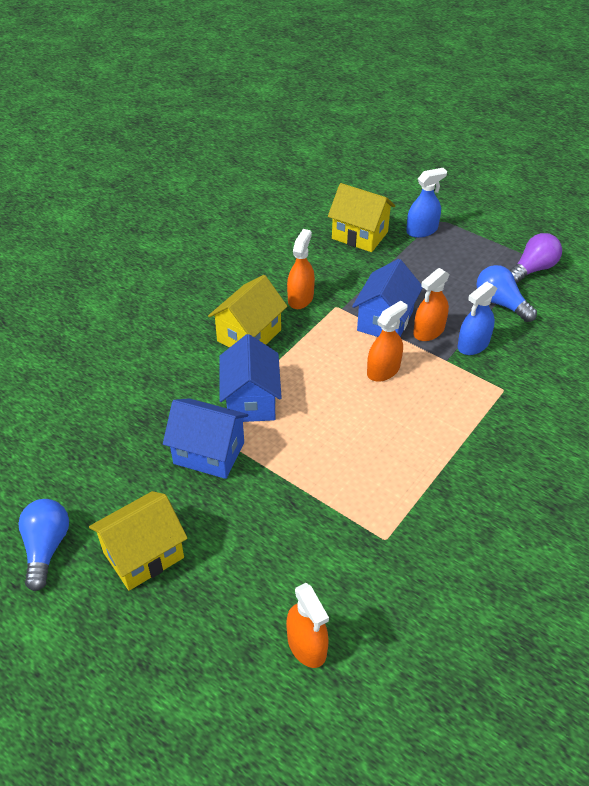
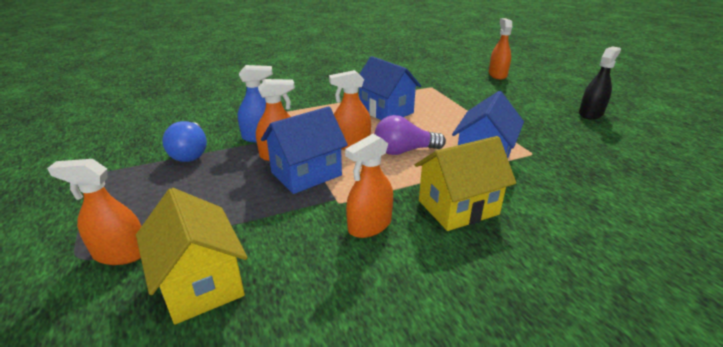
camera: 150 degrees left, 15 degrees down
blue light bulb [18,499,69,591] -> none
yellow house [89,491,188,591] -> black spray bottle [579,46,621,119]
blue house [163,398,249,479] -> blue house moved to [359,56,421,120]
blue spray bottle [406,168,447,238] -> orange spray bottle [47,159,141,265]
purple light bulb [510,233,562,284] -> purple light bulb moved to [375,115,446,155]

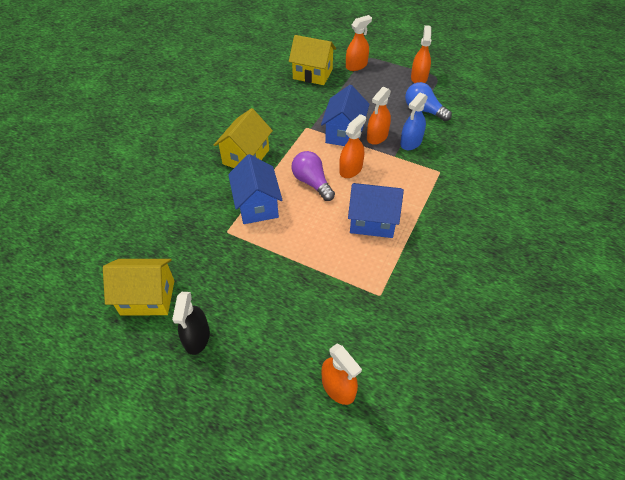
camera: 140 degrees right, 20 degrees up
orange spray bottle [345,134,393,238] -> orange spray bottle moved to [411,25,432,83]
purple light bulb [375,115,446,155] -> purple light bulb turned 75 degrees counterclockwise [292,151,335,201]
none -> yellow house [103,259,174,315]

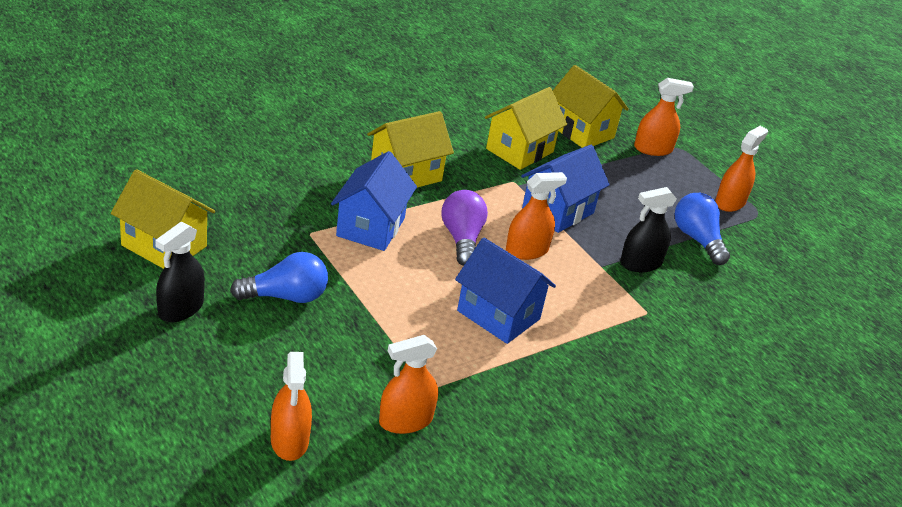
camera: 25 degrees right, 15 degrees down
orange spray bottle [367,87,391,145] -> orange spray bottle moved to [379,335,438,434]
blue spray bottle [400,92,428,150] -> black spray bottle [620,187,677,272]
none -> blue light bulb [230,252,328,303]
none -> yellow house [485,87,567,170]

